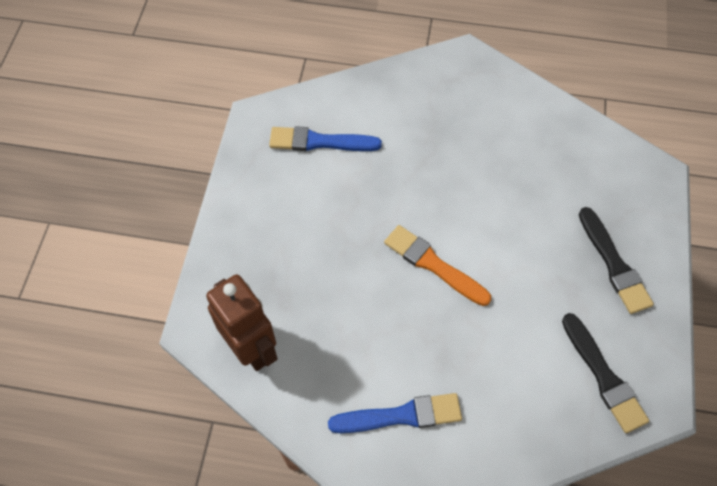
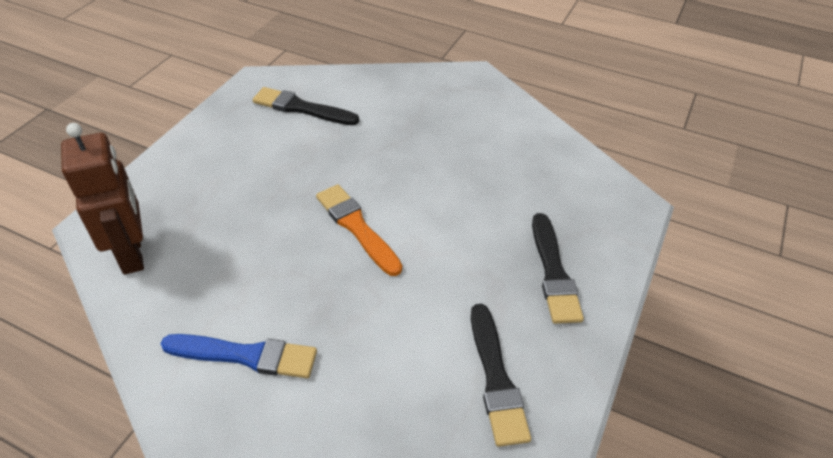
camera: 15 degrees right, 15 degrees down
blue brush [269,126,382,151] -> black brush [253,87,359,125]

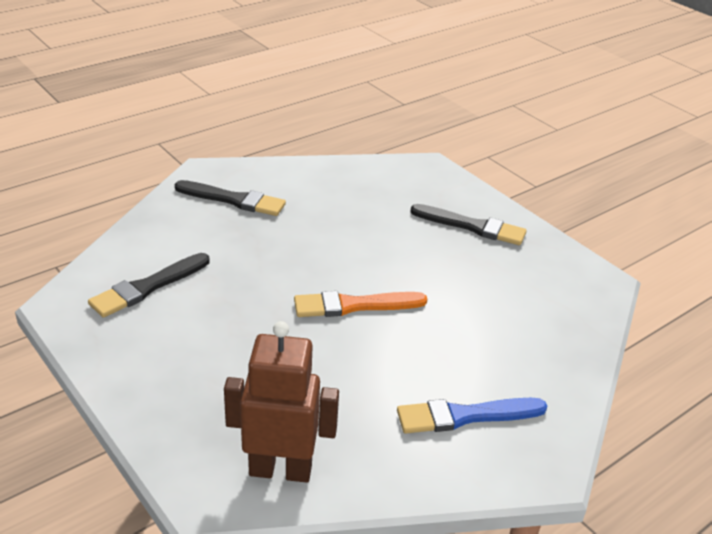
camera: 65 degrees left, 10 degrees down
blue brush [161,334,317,378] -> blue brush turned 135 degrees counterclockwise [397,398,547,433]
black brush [471,304,531,447] -> black brush moved to [175,180,286,216]

